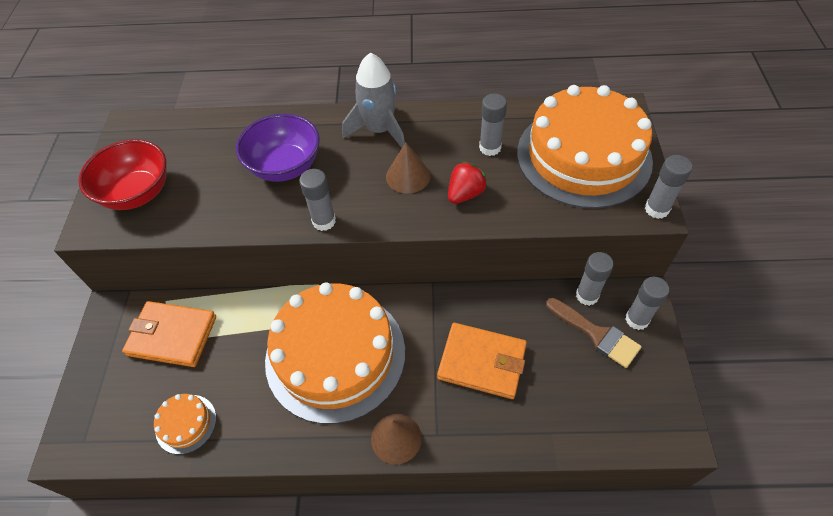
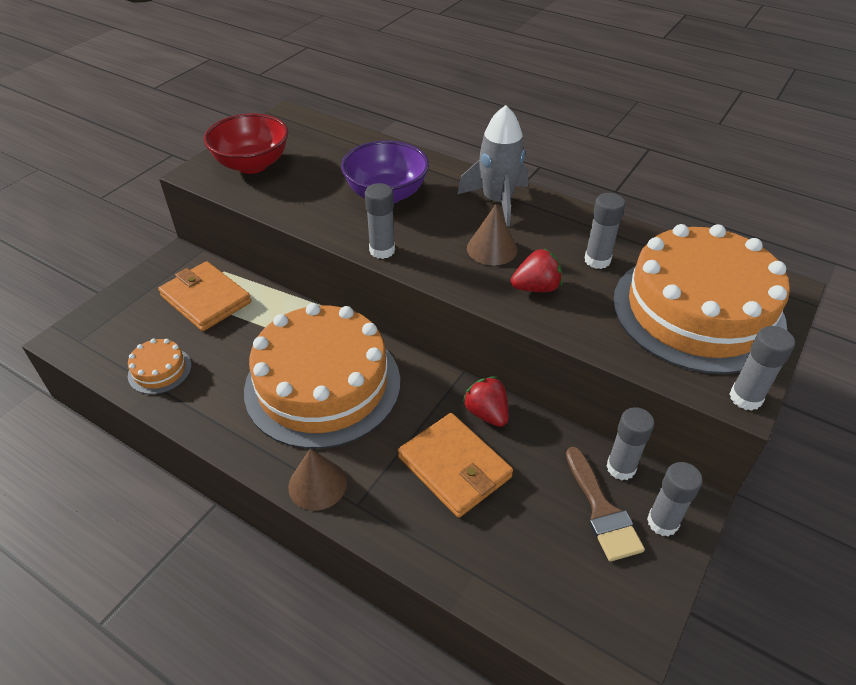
camera: 30 degrees right, 10 degrees down
none -> red strawberry [462,376,508,427]

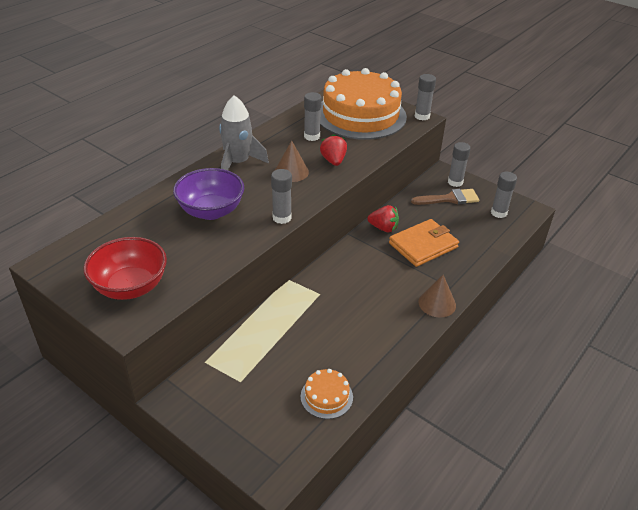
camera: 85 degrees left, 5 degrees down
orange wallet [158,261,251,331] -> none
orange cake [244,303,400,449] -> none
red strawberry [462,376,508,427] -> red strawberry turned 135 degrees counterclockwise [367,205,399,232]
grey glue stick [606,407,654,480] -> grey glue stick moved to [491,172,517,218]

